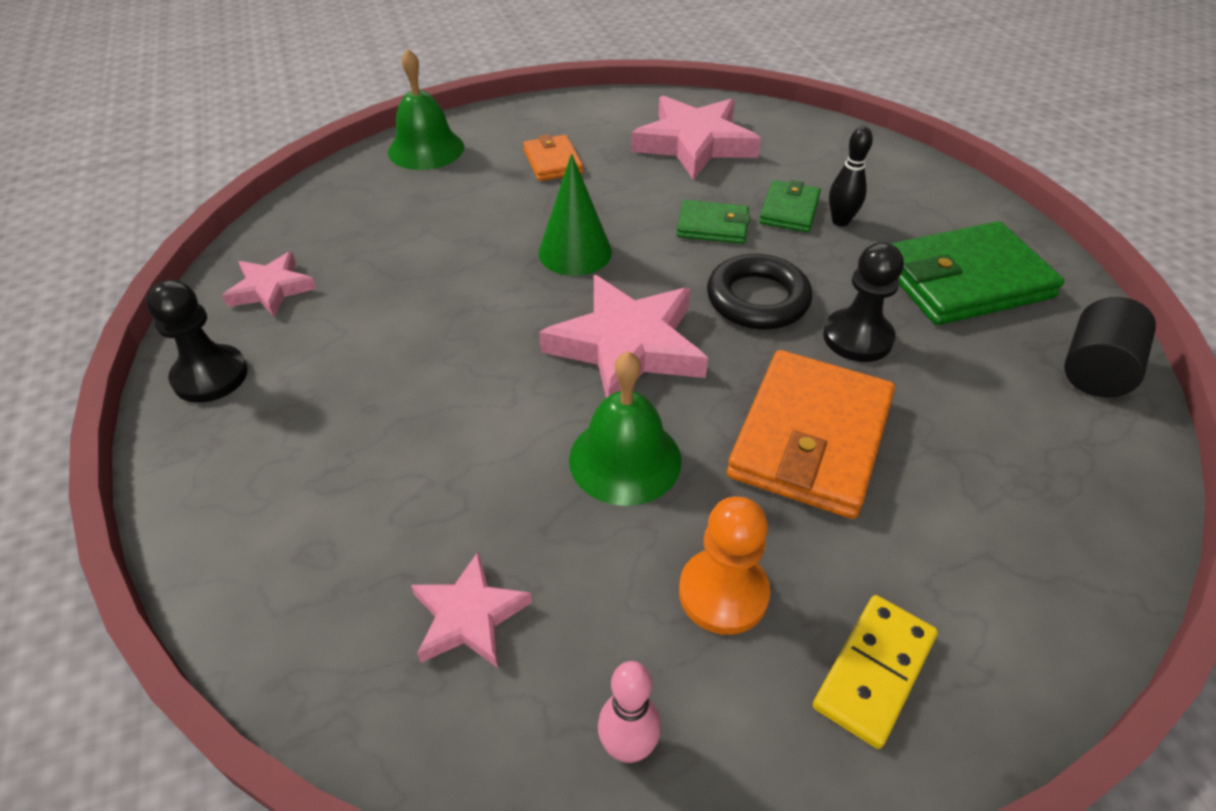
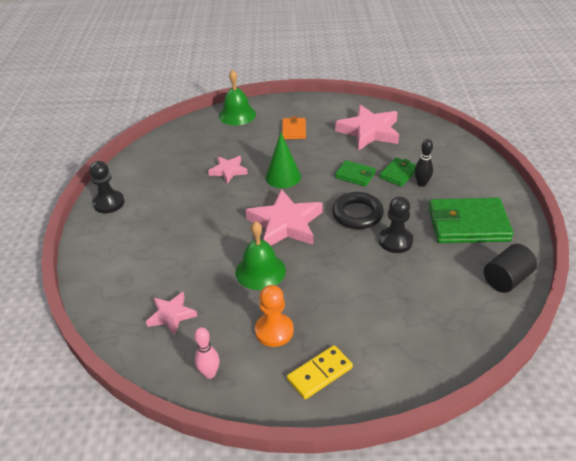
camera: 20 degrees right, 5 degrees down
pink star [222,251,316,317] -> pink star moved to [208,156,248,184]
orange wallet [727,350,895,519] -> none

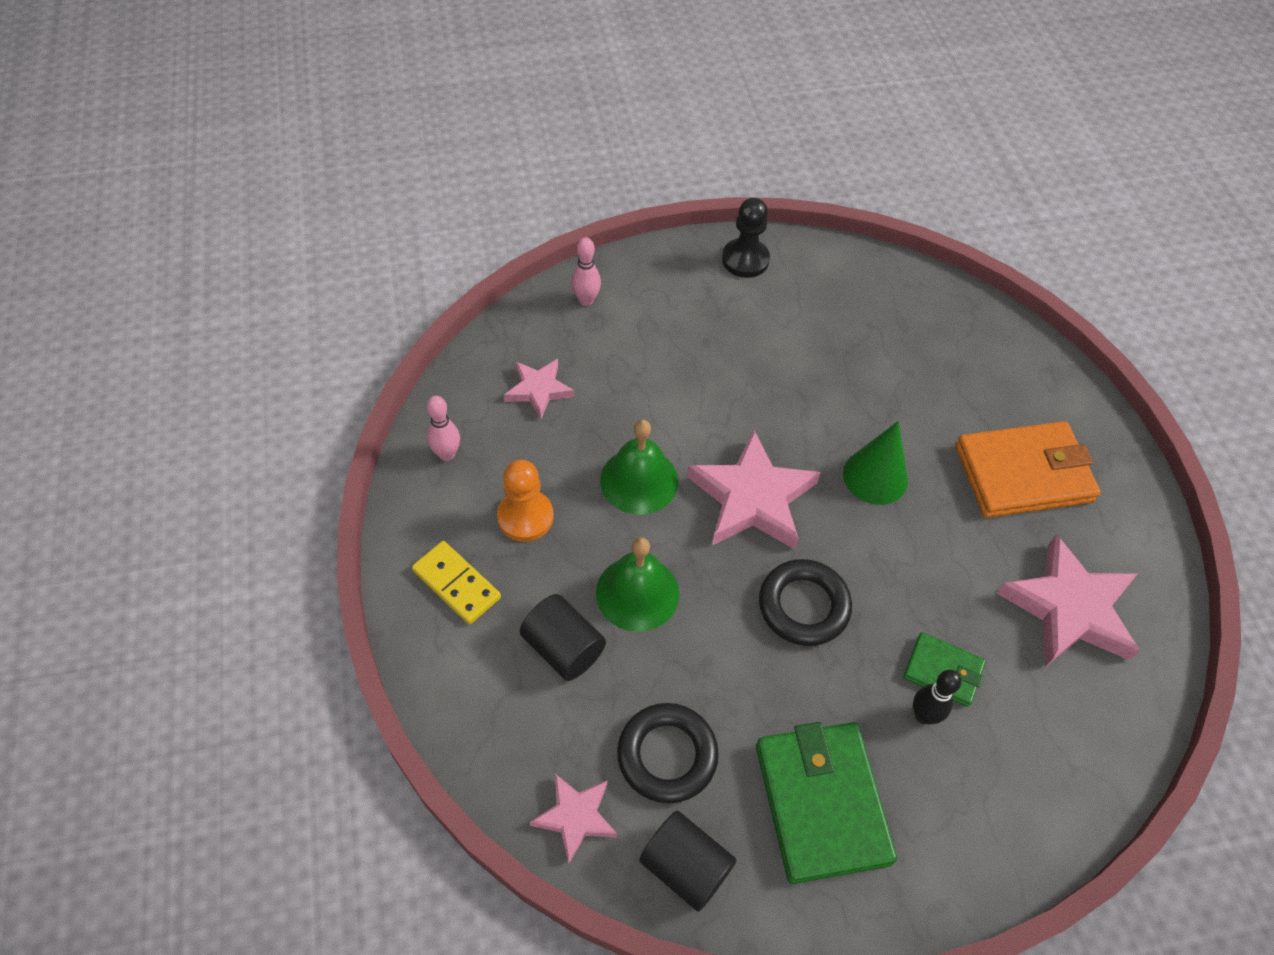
camera: 75 degrees right, 15 degrees up
pink star [208,156,248,184] -> pink star moved to [530,774,617,864]
green bell [219,70,256,125] -> green bell moved to [596,537,679,632]
orange wallet [282,116,306,139] -> orange wallet [955,421,1101,518], size x1.91
green wallet [335,160,376,187] -> none
black pawn [379,196,413,253] -> none
none -> black cylinder [520,594,606,681]
none -> pink bowling pin [572,237,601,306]
none -> black ring [617,703,719,803]

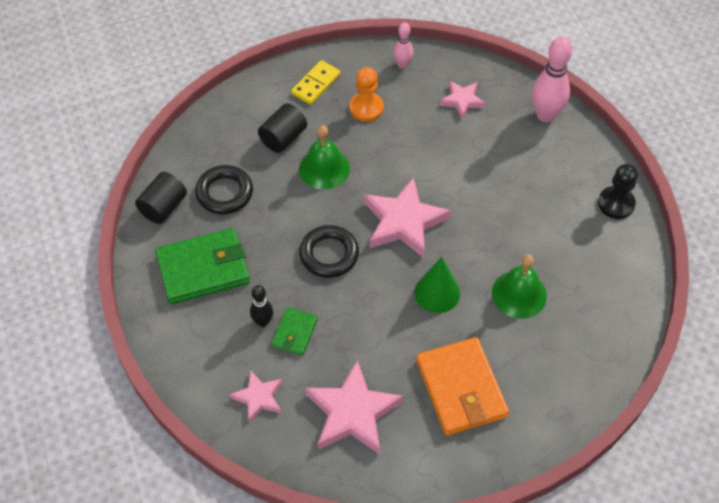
camera: 85 degrees right, 0 degrees up
pink star [530,774,617,864] -> pink star moved to [230,370,282,423]
pink bowling pin [572,237,601,306] -> pink bowling pin [532,37,572,122], size x1.82
green bell [600,420,678,515] -> green bell moved to [492,255,547,319]

